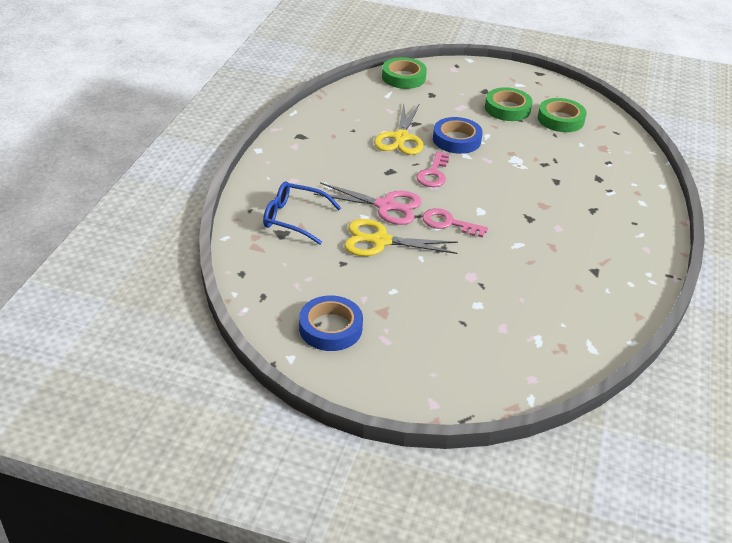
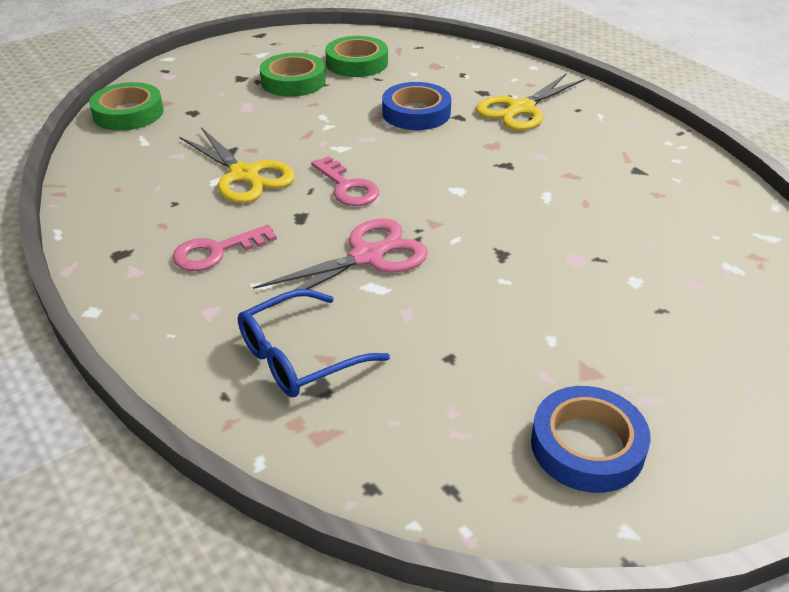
camera: 50 degrees left, 0 degrees up
yellow scissors [344,219,458,256] -> yellow scissors moved to [476,73,585,131]
pink key [423,208,488,238] -> pink key moved to [173,225,277,271]
blue tape [433,117,483,154] -> blue tape moved to [382,82,451,130]

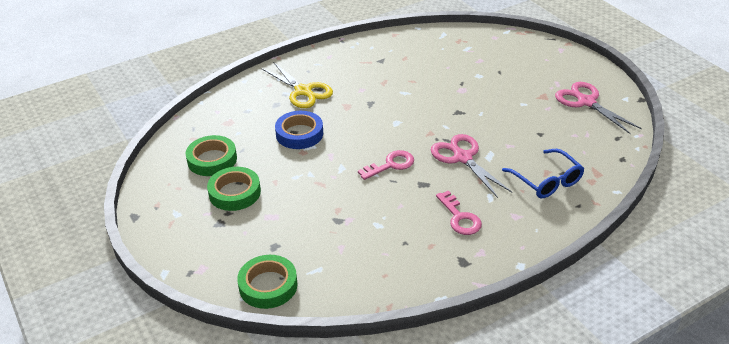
camera: 85 degrees left, 0 degrees up
yellow scissors [180,127,295,203] -> none
blue tape [531,386,651,493] -> pink scissors [555,82,642,134]

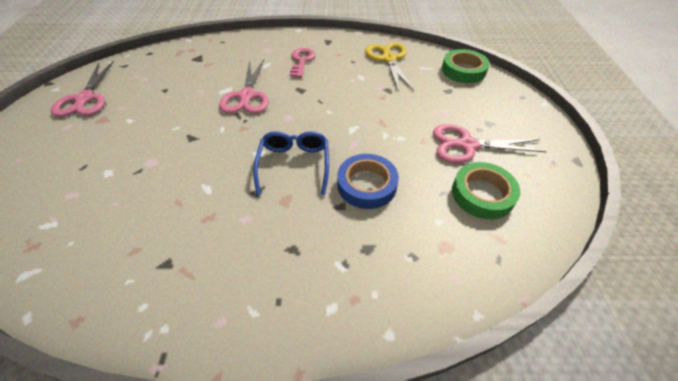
camera: 150 degrees left, 10 degrees up
green tape [207,167,261,211] -> pink scissors [433,124,547,163]
yellow scissors [261,62,333,108] -> yellow scissors moved to [365,42,414,92]
pink key [358,150,414,180] -> none
blue glasses [502,149,584,198] -> blue glasses moved to [253,131,329,195]

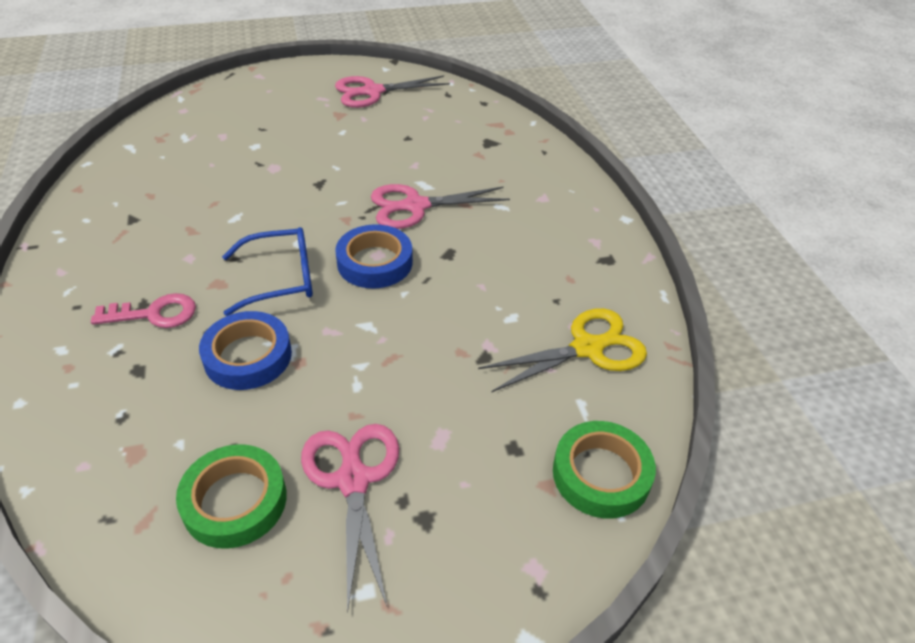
camera: 75 degrees right, 5 degrees down
pink key [290,48,315,78] -> pink key moved to [91,293,196,328]
none -> blue tape [335,224,413,288]

